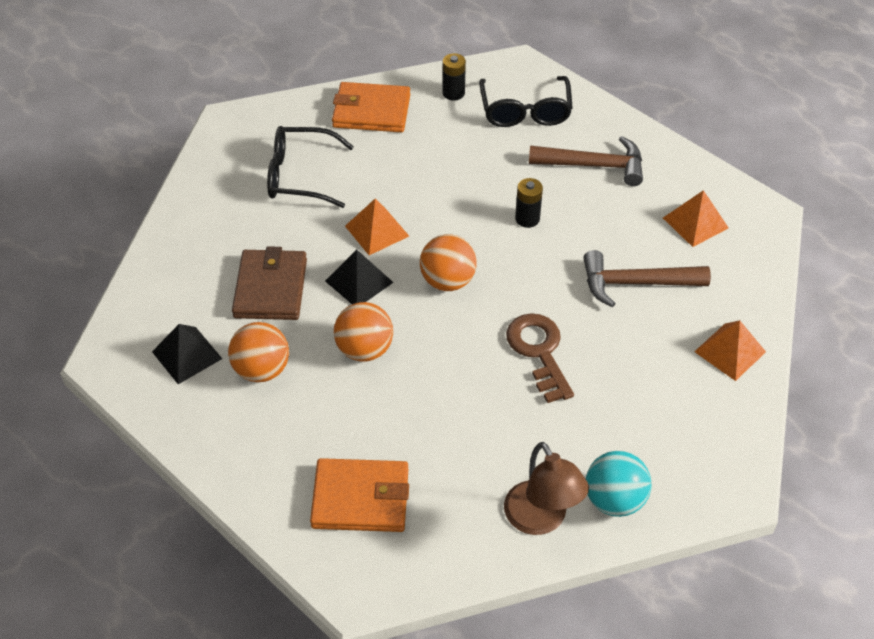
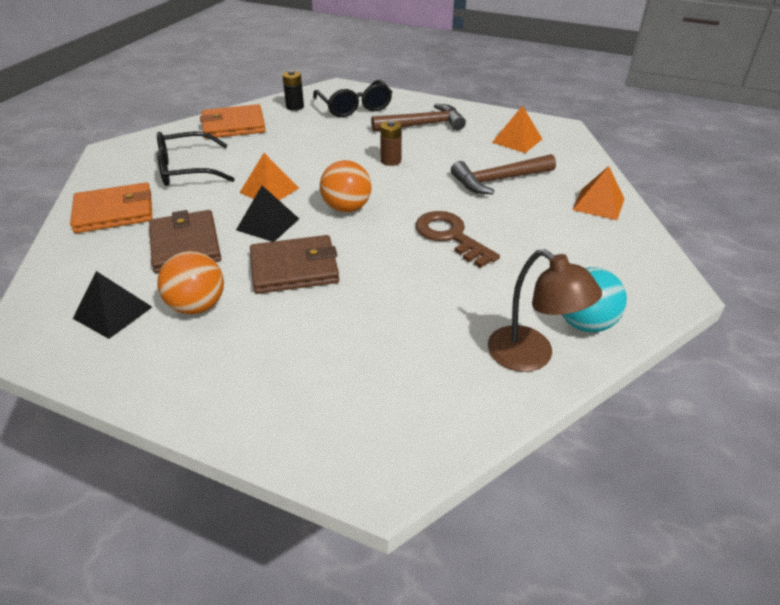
camera: 20 degrees left, 10 degrees down
orange wallet [310,458,409,532] -> orange wallet moved to [70,182,152,233]
orange ball [334,302,393,362] -> brown wallet [250,235,339,294]
black battery [515,178,543,228] -> brown battery [380,121,402,166]

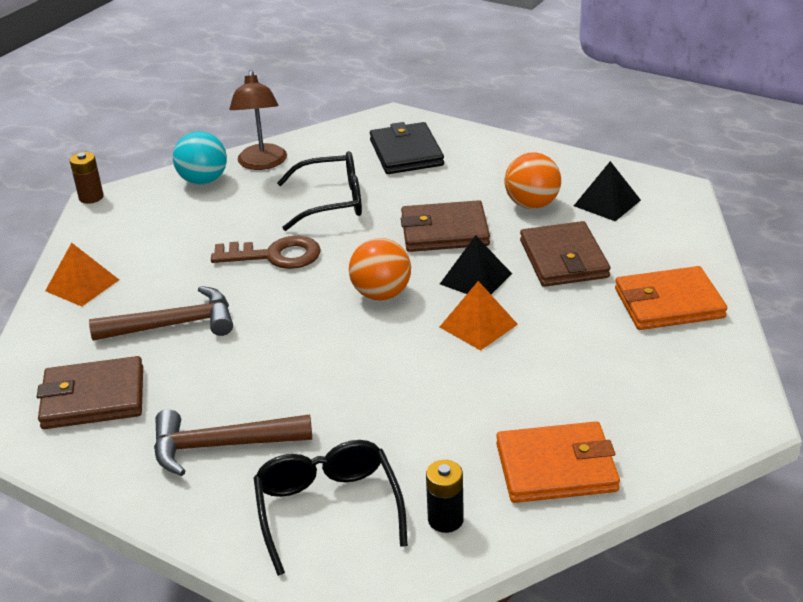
camera: 170 degrees left, 5 degrees down
black glasses [157,131,235,186] -> black glasses moved to [277,151,362,231]
brown battery [380,121,402,166] -> brown battery moved to [70,152,104,204]
brown key [416,211,500,268] -> brown key turned 60 degrees counterclockwise [211,236,321,269]
brown lamp [488,249,602,372] -> brown lamp turned 150 degrees counterclockwise [229,70,287,170]
orange pyramid [492,105,542,153] -> brown wallet [37,356,143,429]
none -> black wallet [370,122,444,174]

